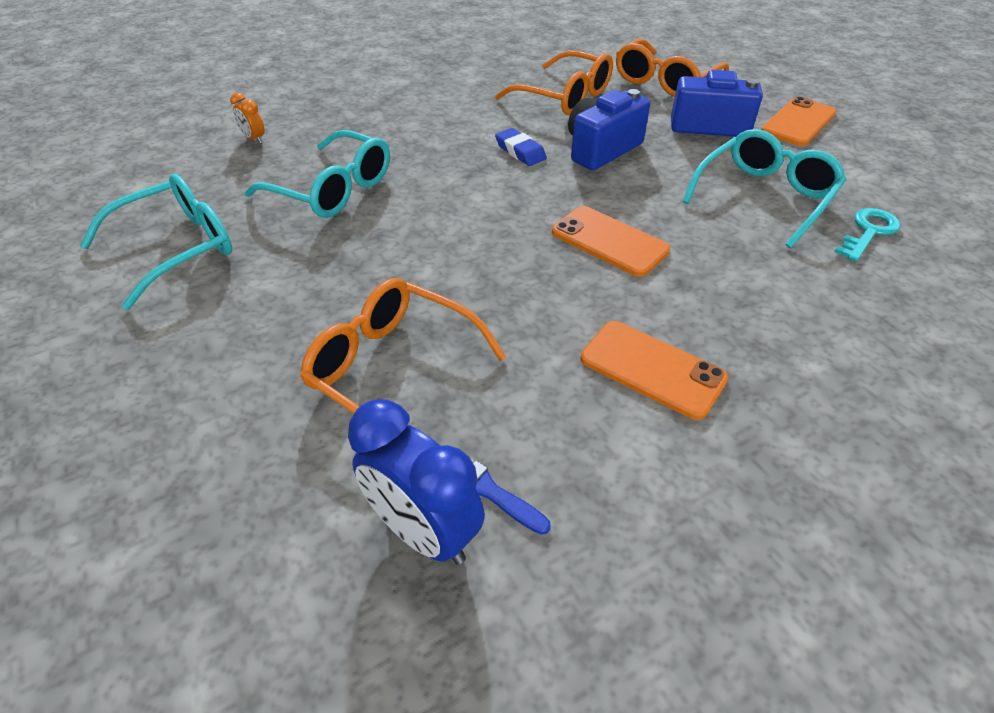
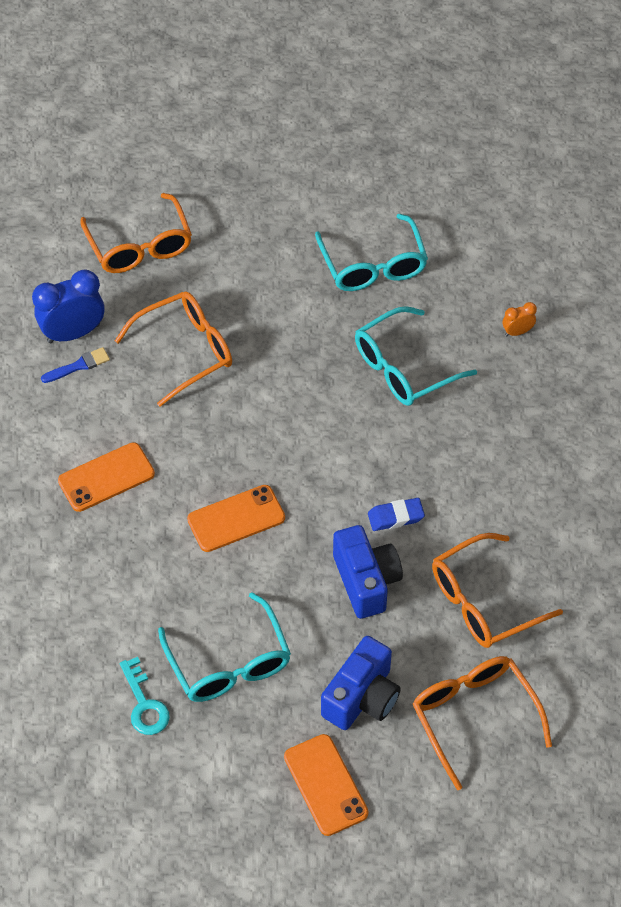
camera: 115 degrees right, 10 degrees up
none -> orange glasses [81,193,192,273]

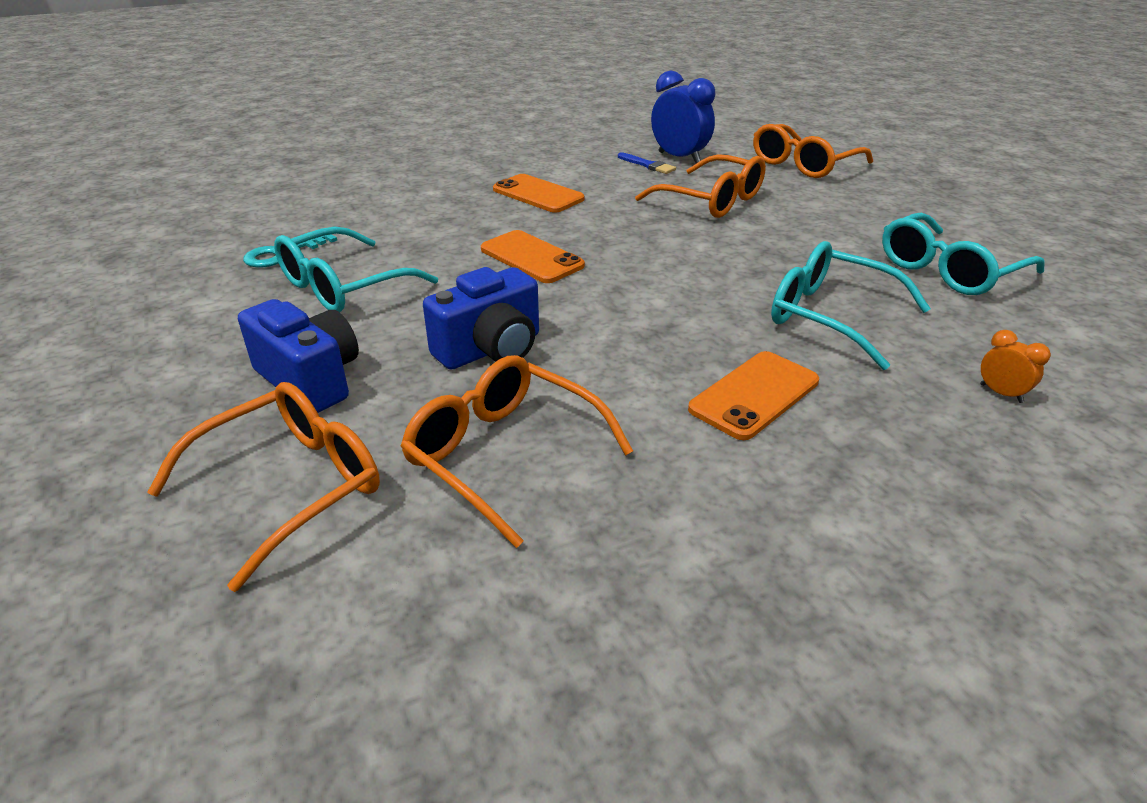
camera: 70 degrees right, 20 degrees down
orange phone [284,734,369,836] -> orange phone moved to [688,351,819,440]
blue camera [321,636,401,730] -> blue camera turned 150 degrees counterclockwise [238,299,359,413]
blue eraser [368,498,425,531] -> none

